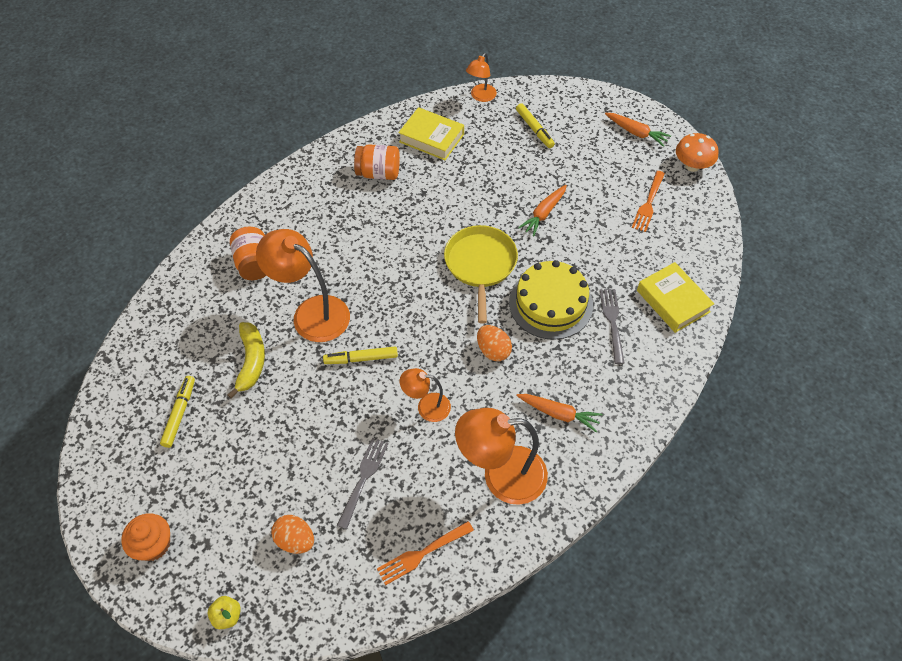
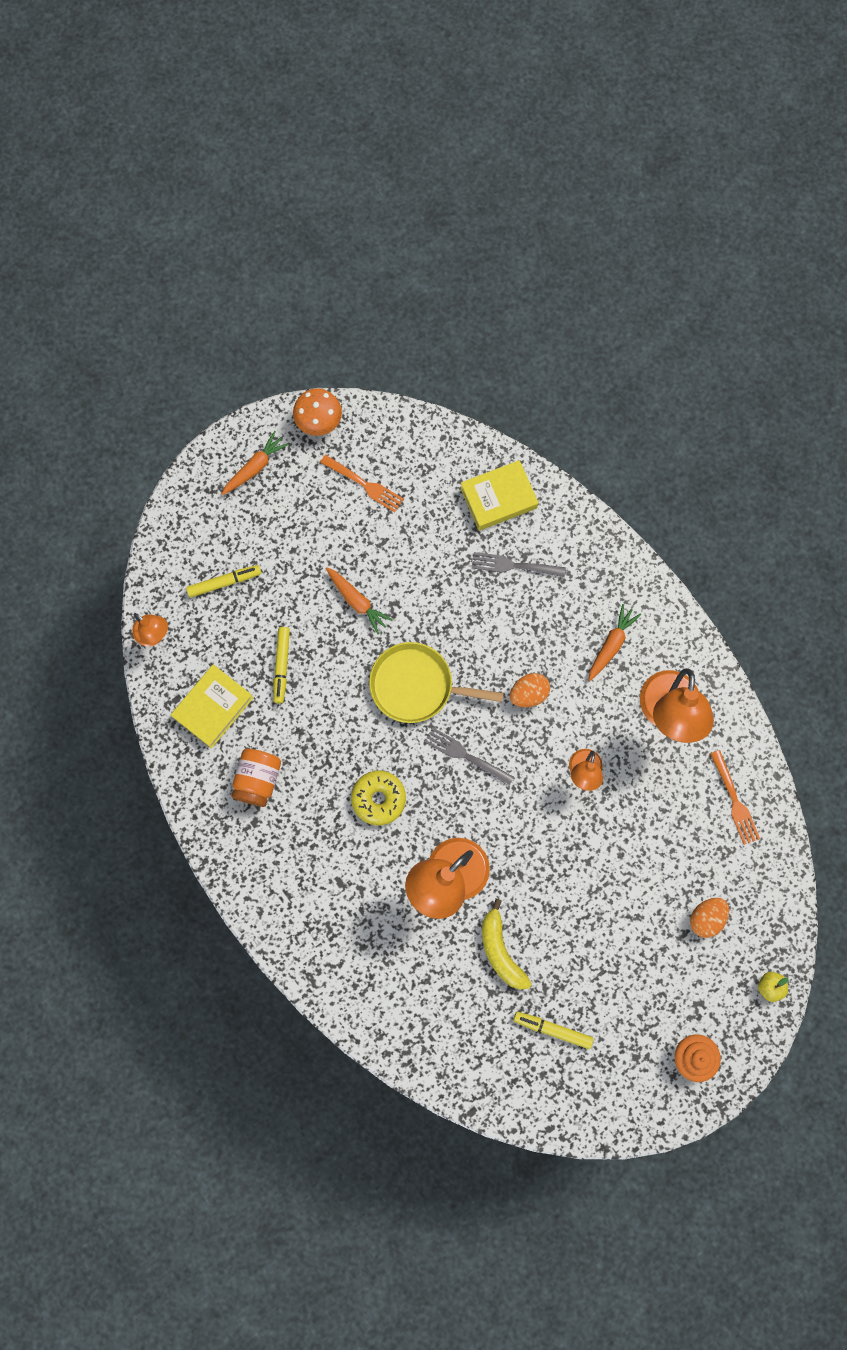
camera: 80 degrees left, 20 degrees up
yellow banana [228,322,265,398] -> yellow banana turned 120 degrees counterclockwise [482,899,532,990]
orange jar [230,227,266,280] -> none
yellow marker [323,347,398,364] -> yellow marker moved to [274,627,290,704]
grey fork [337,438,388,529] -> grey fork moved to [424,728,514,786]
yellow cake [509,260,593,340] -> none
none -> yellow donut [351,771,406,826]

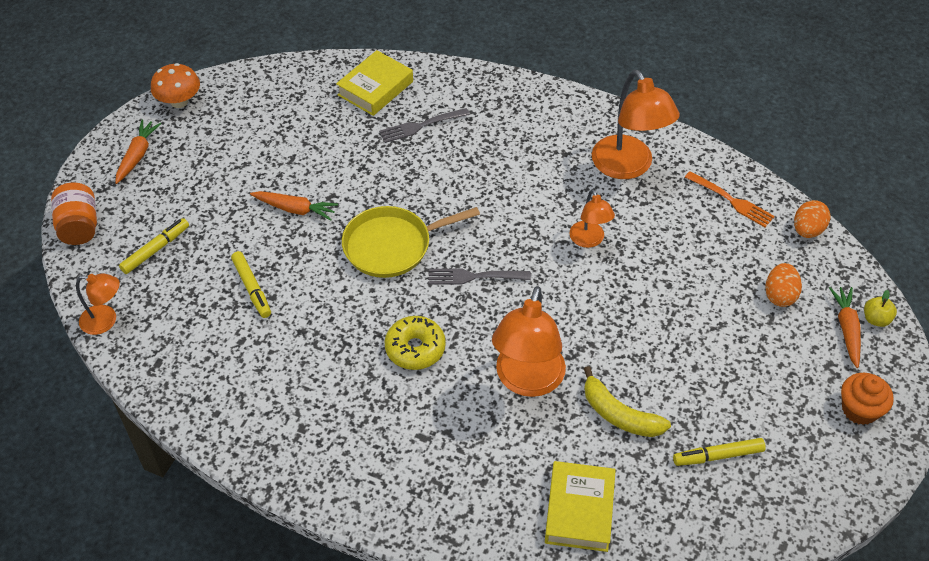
camera: 30 degrees left, 25 degrees down
yellow book [171,664,253,748] -> yellow book moved to [545,461,616,552]
orange jar [231,749,281,807] -> orange jar moved to [51,183,97,245]
orange fork [320,455,404,512] -> none
orange egg [510,673,550,707] -> orange egg moved to [794,200,830,238]
orange carrot [588,604,641,682] -> orange carrot moved to [829,287,861,368]

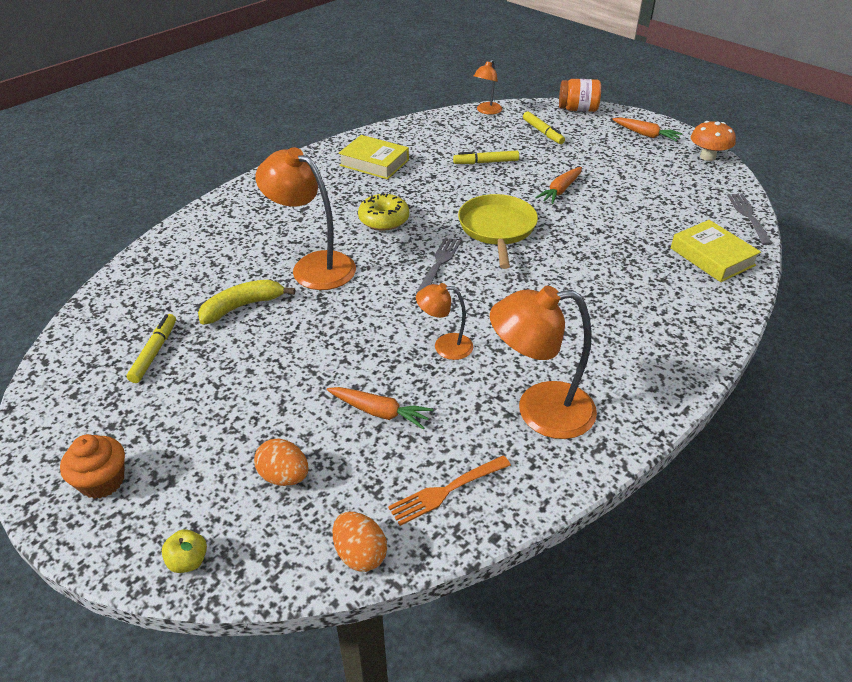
camera: 110 degrees right, 10 degrees down
grey fork [379,108,470,143] -> grey fork moved to [727,194,772,245]
yellow book [545,461,616,552] -> yellow book moved to [338,135,409,179]
orange carrot [829,287,861,368] -> orange carrot moved to [327,387,433,429]

